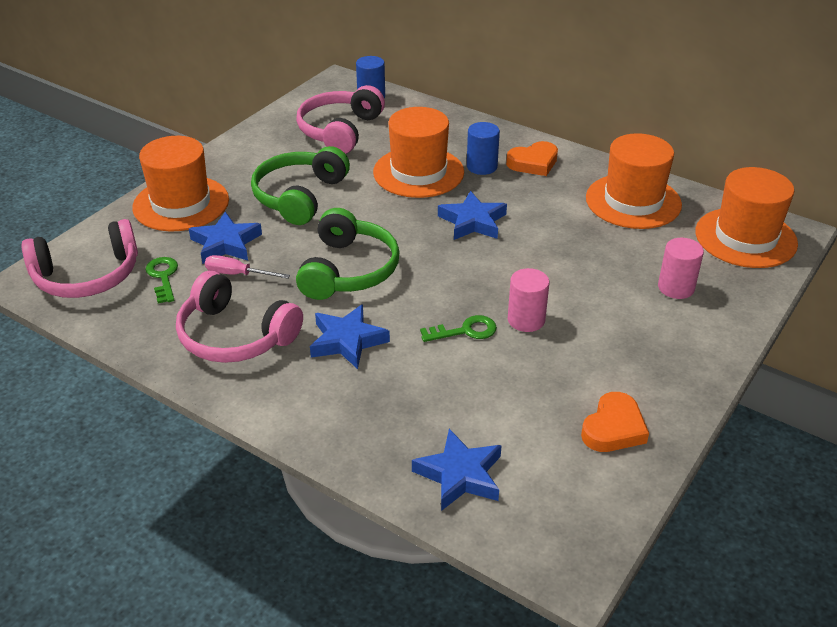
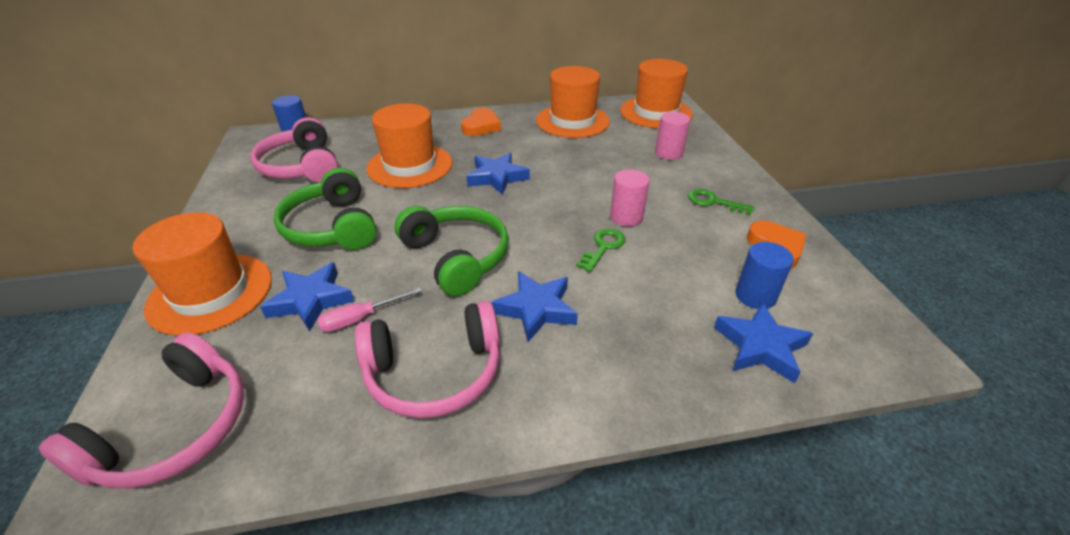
camera: 45 degrees left, 0 degrees up
green key [145,257,178,304] -> green key moved to [688,189,754,215]
blue cylinder [467,122,500,175] -> blue cylinder moved to [735,242,794,309]

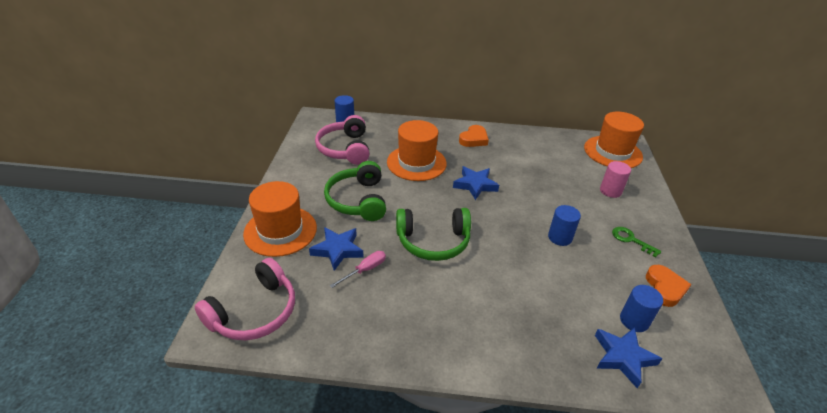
camera: 15 degrees right, 0 degrees up
pink screwdriver [317,287,422,332] -> pink screwdriver turned 150 degrees clockwise [330,251,386,288]
pink headphones [355,301,500,418] -> none
green headphones [395,206,509,296] -> green headphones turned 105 degrees clockwise [396,208,471,261]
blue star [491,271,578,342] -> none
orange hat [536,66,610,138] -> none
green key [576,228,625,272] -> none
pink cylinder [610,169,650,226] -> blue cylinder [548,205,581,246]

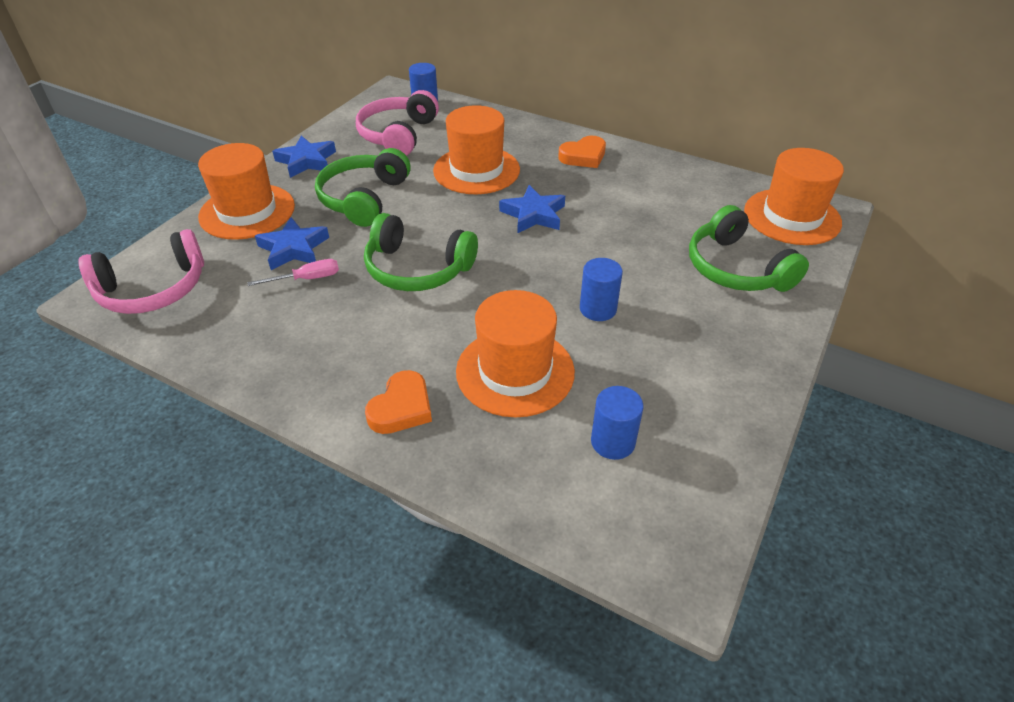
camera: 25 degrees right, 5 degrees up
blue star [595,327,662,388] -> blue star moved to [272,136,336,178]
pink cylinder [600,161,631,198] -> green headphones [689,205,809,292]
green key [612,227,661,258] -> none
orange heart [646,265,691,307] -> orange heart moved to [365,370,432,434]
none -> orange hat [456,290,575,417]

